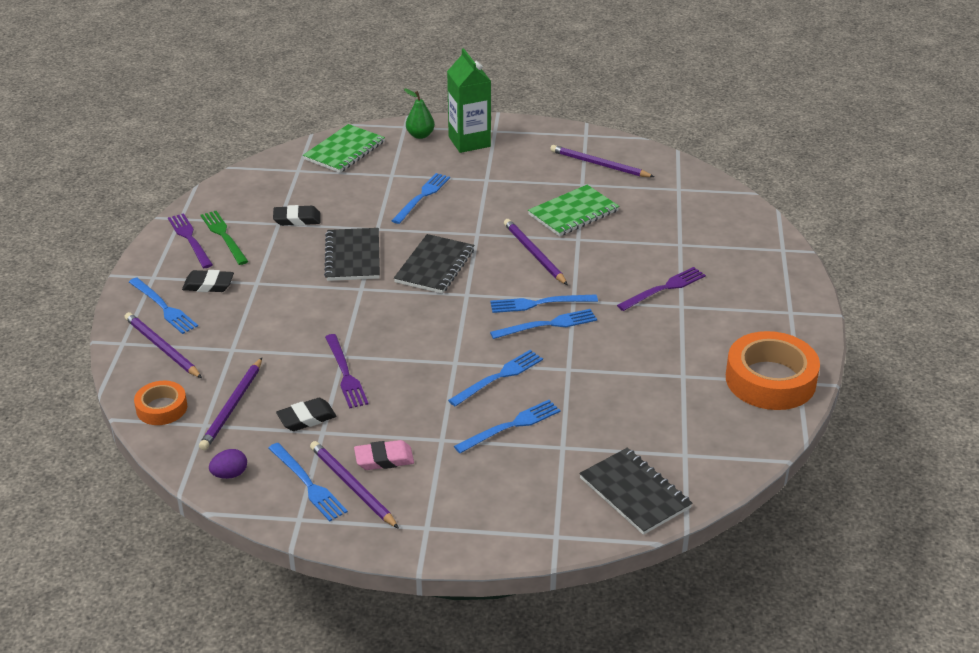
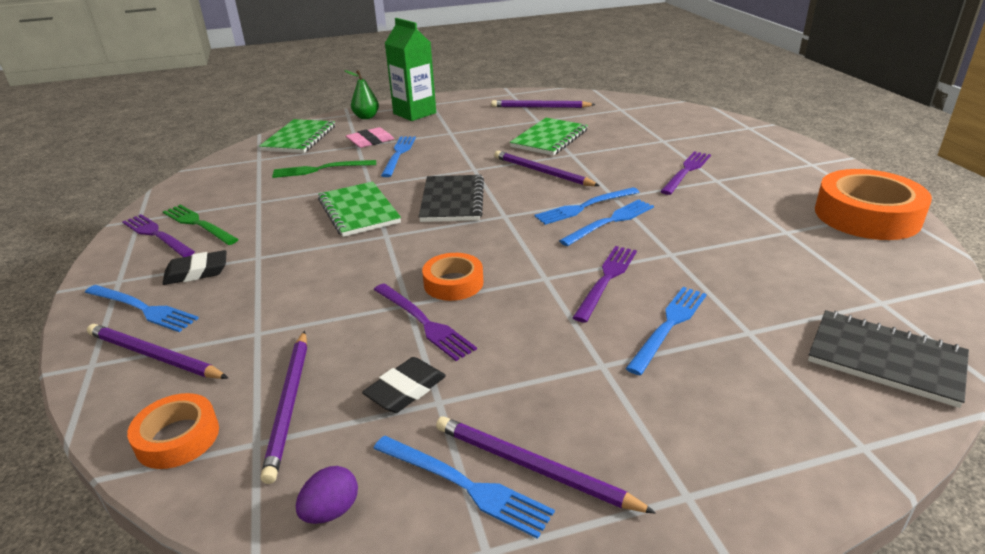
camera: 20 degrees left, 5 degrees down
black eraser [273,205,321,226] -> none
black notebook [324,228,380,281] -> green notebook [318,182,401,237]
pink eraser [354,440,414,470] -> pink eraser moved to [346,127,394,148]
blue fork [448,350,543,406] -> purple fork [573,246,637,323]
none -> green fork [272,160,376,178]
none -> orange tape [422,253,483,301]

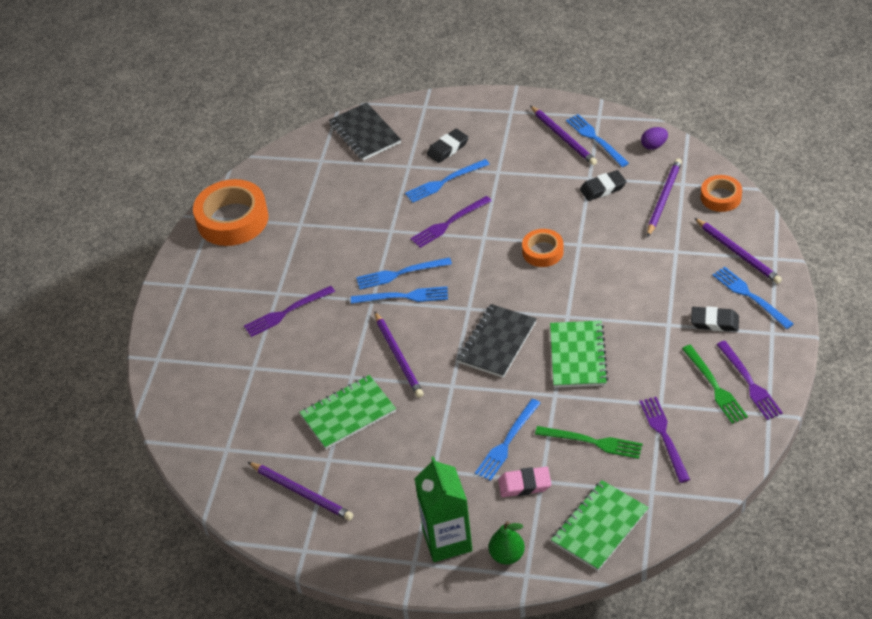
camera: 150 degrees left, 15 degrees up
purple fork [374,283,477,361] -> purple fork moved to [639,397,690,483]
none -> black eraser [427,129,469,163]

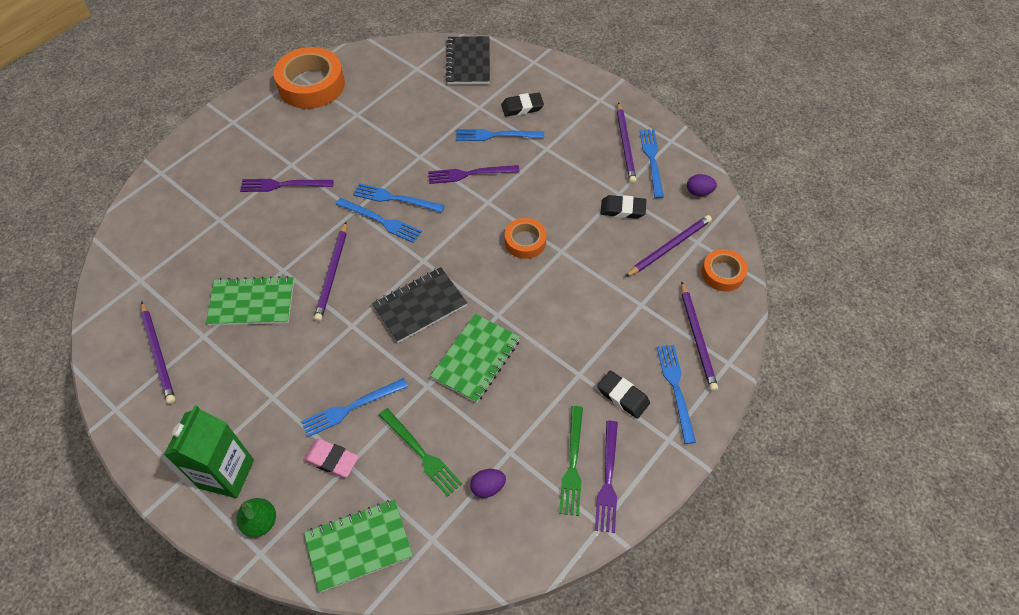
camera: 25 degrees right, 10 degrees up
purple fork [639,397,690,483] -> purple egg [470,469,506,498]

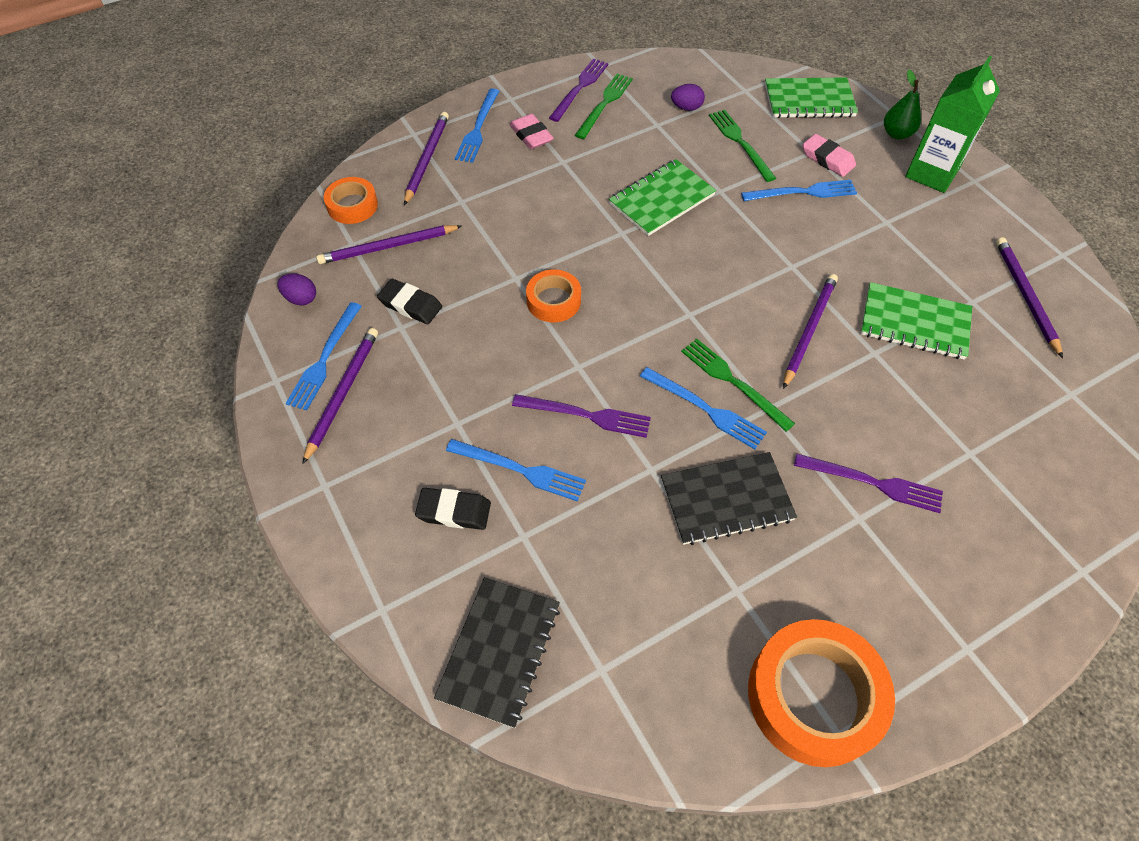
camera: 160 degrees left, 0 degrees up
blue fork [336,198,422,243] -> green fork [681,339,795,432]
black notebook [372,267,467,343] -> black notebook moved to [661,452,797,545]
black eraser [597,370,650,419] -> pink eraser [510,114,554,149]

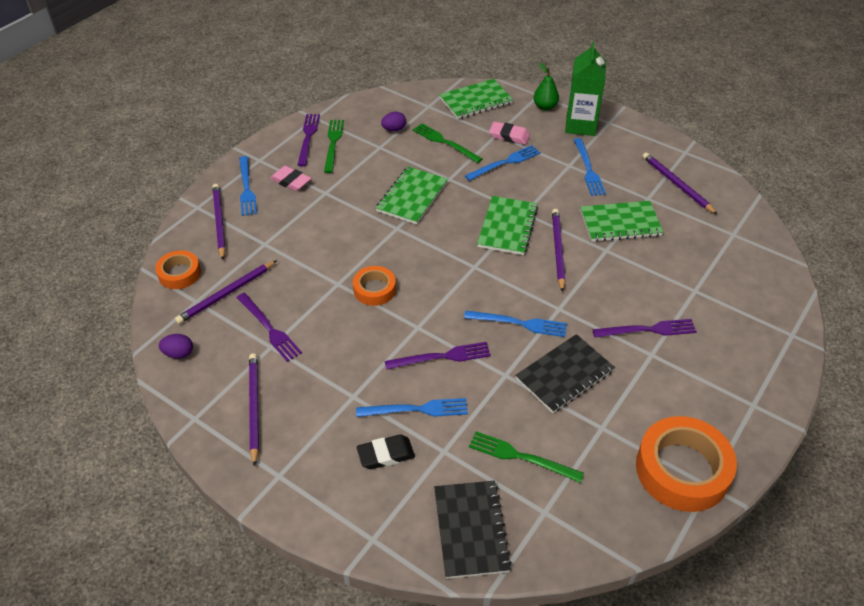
camera: 25 degrees left, 10 degrees down
blue fork [285,302,362,411] -> blue fork moved to [574,138,606,196]
black eraser [377,279,442,324] -> purple fork [236,293,302,362]
green fork [681,339,795,432] -> green fork moved to [469,431,584,483]
none -> green notebook [477,196,538,255]

